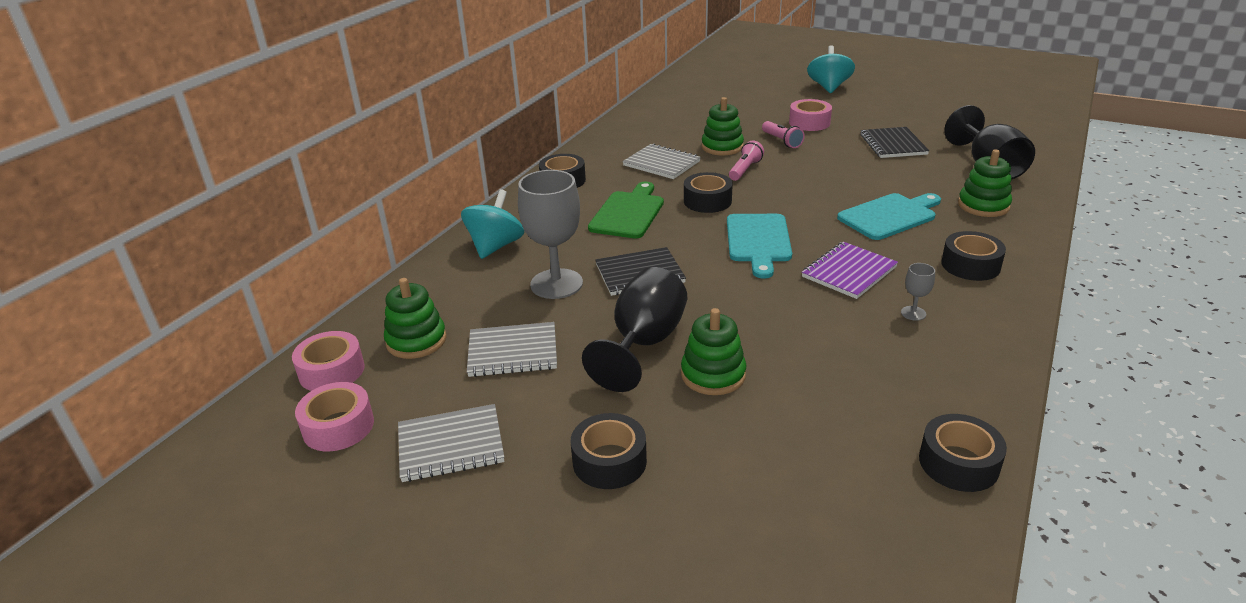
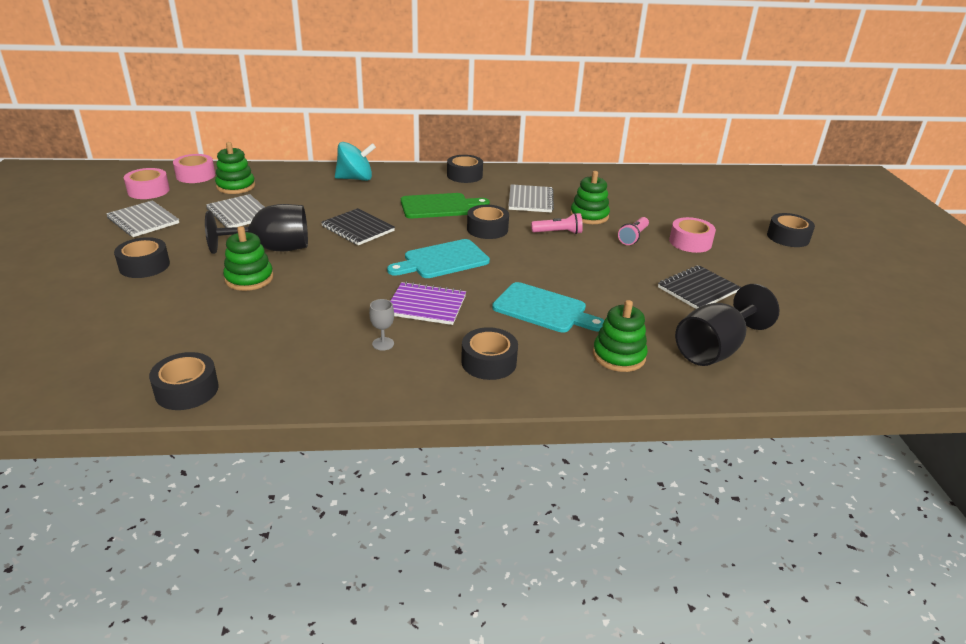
camera: 55 degrees right, 0 degrees up
grey goblet [518,170,583,299] -> none
turquoise spinning top [807,45,855,93] -> black tape [767,213,815,247]

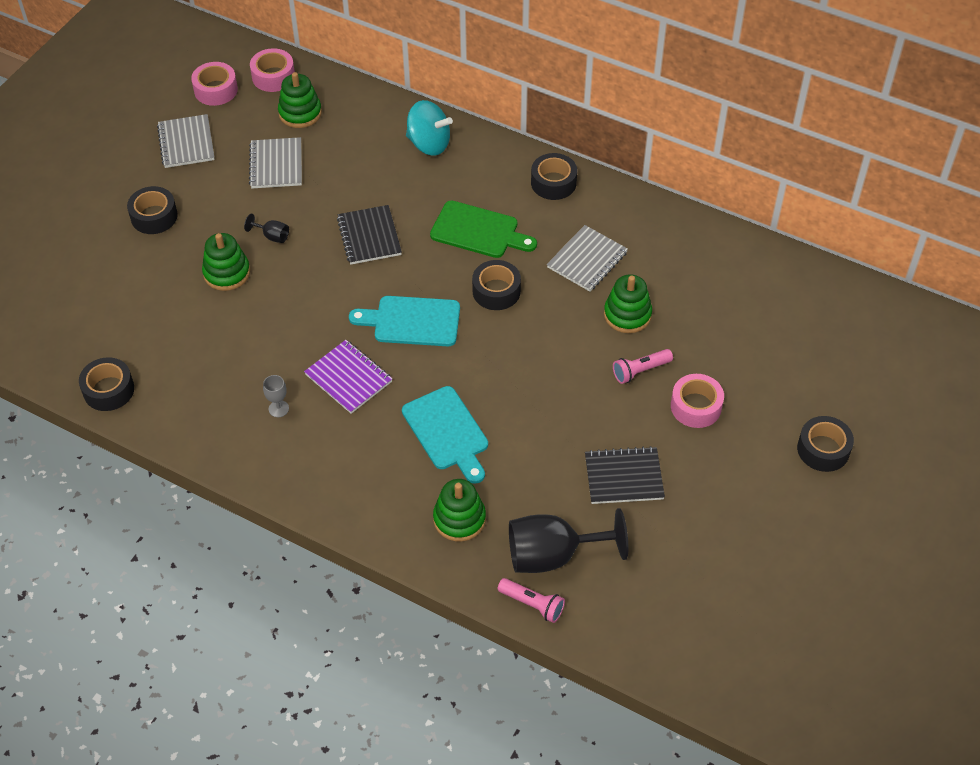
camera: 35 degrees right, 20 degrees up
black goblet [205,204,308,254] -> black goblet [244,213,289,243], size x0.43
black tape [461,327,518,380] -> none
pink flashlight [531,213,583,234] -> pink flashlight moved to [498,578,565,623]

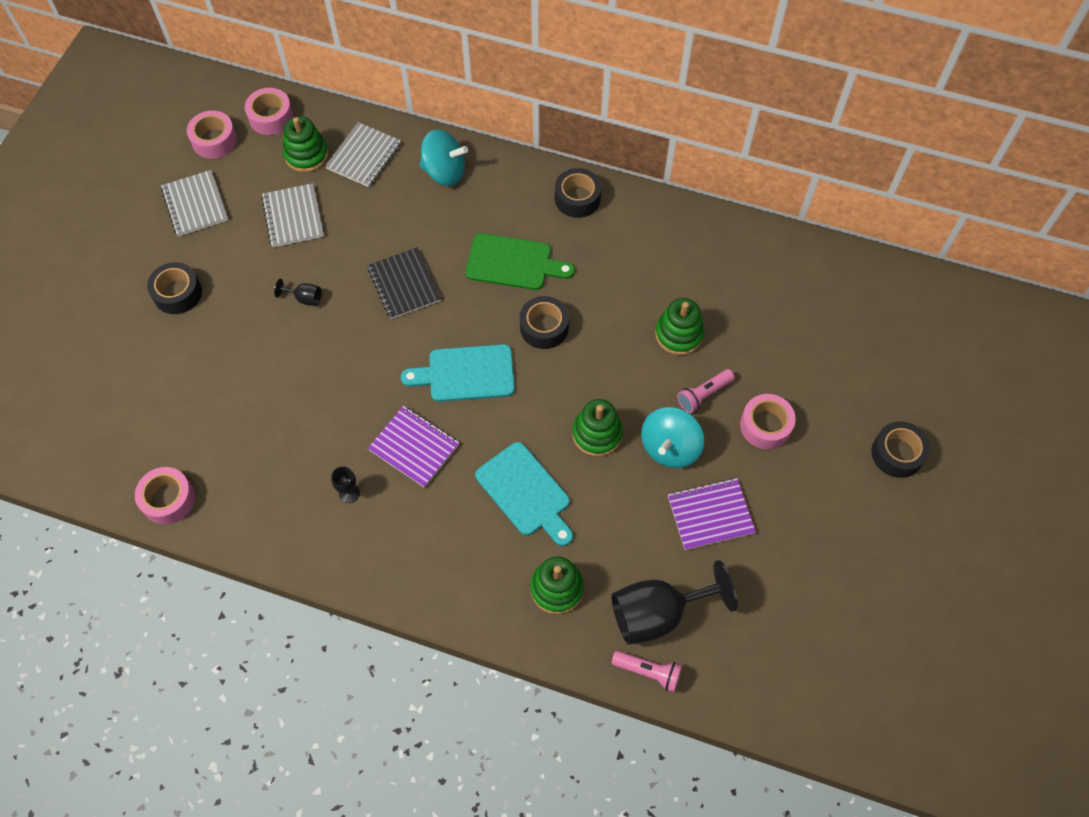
camera: 10 degrees left, 10 degrees up
black tape [79,357,134,411] -> pink tape [135,467,195,525]
green stacking toy [202,233,250,291] -> green stacking toy moved to [572,399,623,457]
grey goblet [263,375,289,417] -> black goblet [331,466,360,503]
grey notebook [547,225,628,292] -> grey notebook moved to [325,122,401,187]
black notebook [585,446,665,504] -> purple notebook [668,478,756,550]
none -> turquoise spinning top [641,407,704,468]

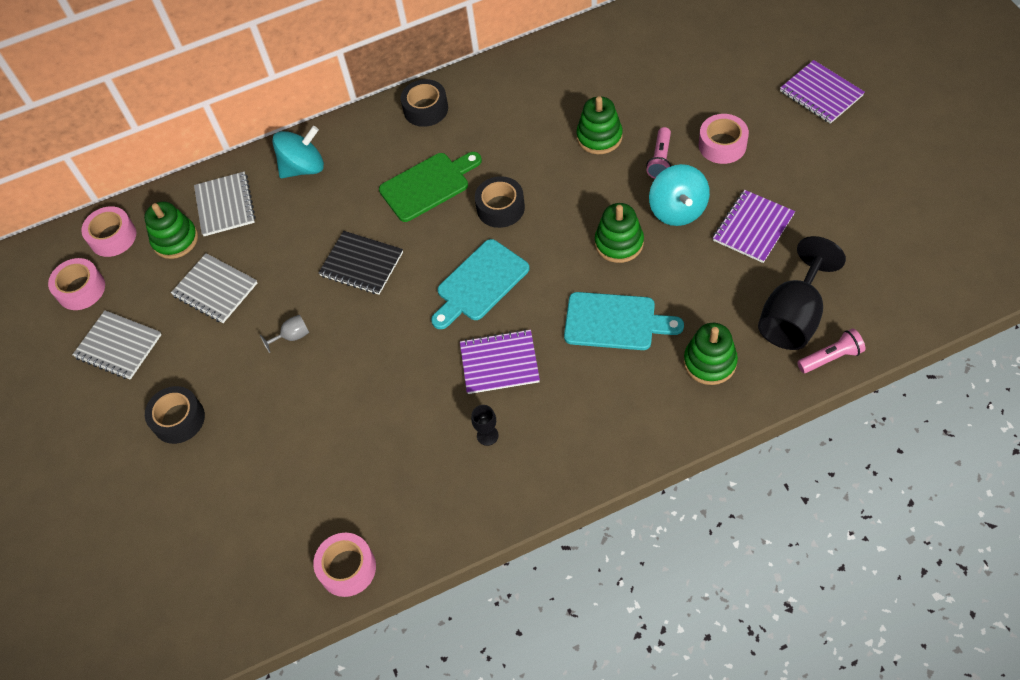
camera: 35 degrees left, 5 degrees down
black goblet [274,279,321,306] -> grey goblet [260,315,309,353]
black tape [871,421,930,478] -> purple notebook [780,60,865,124]

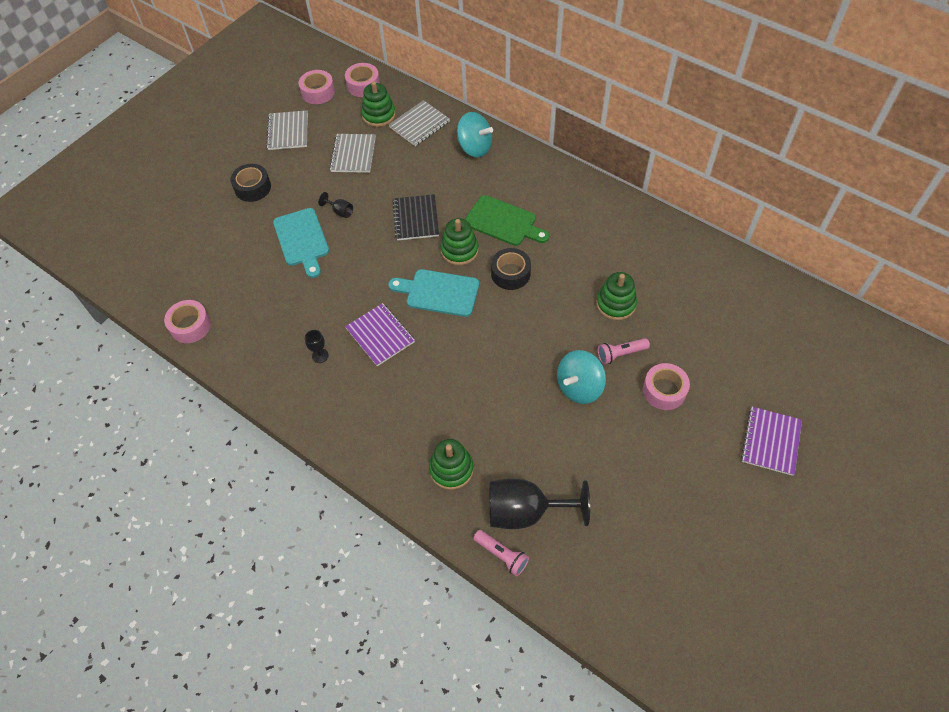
camera: 55 degrees right, 0 degrees up
grey goblet [260,315,309,353] -> black goblet [318,192,353,218]
black tape [401,79,448,127] -> none
turquoise cutting board [564,292,684,350] -> turquoise cutting board moved to [273,208,329,278]
green stacking toy [595,203,644,263] -> green stacking toy moved to [440,218,479,265]
purple notebook [713,190,795,263] -> none

